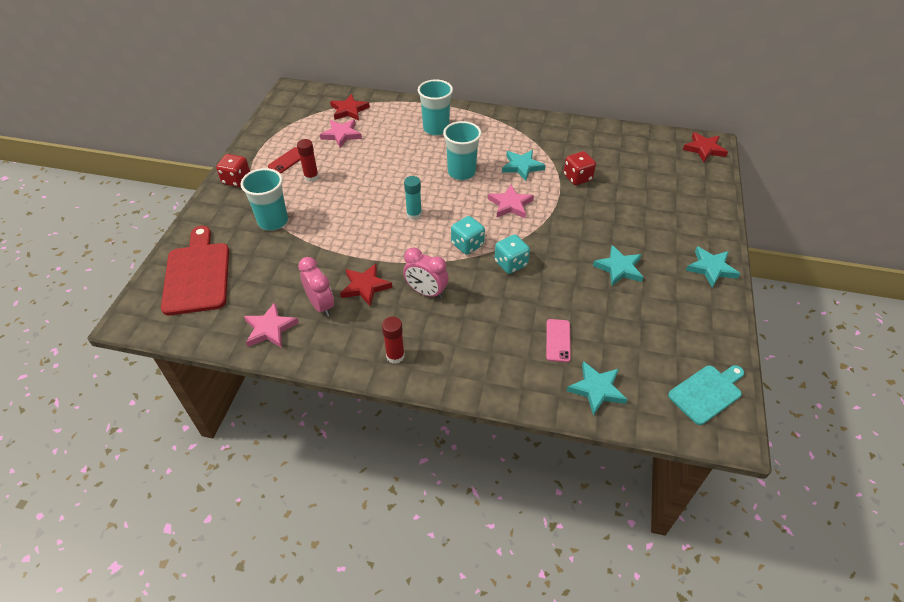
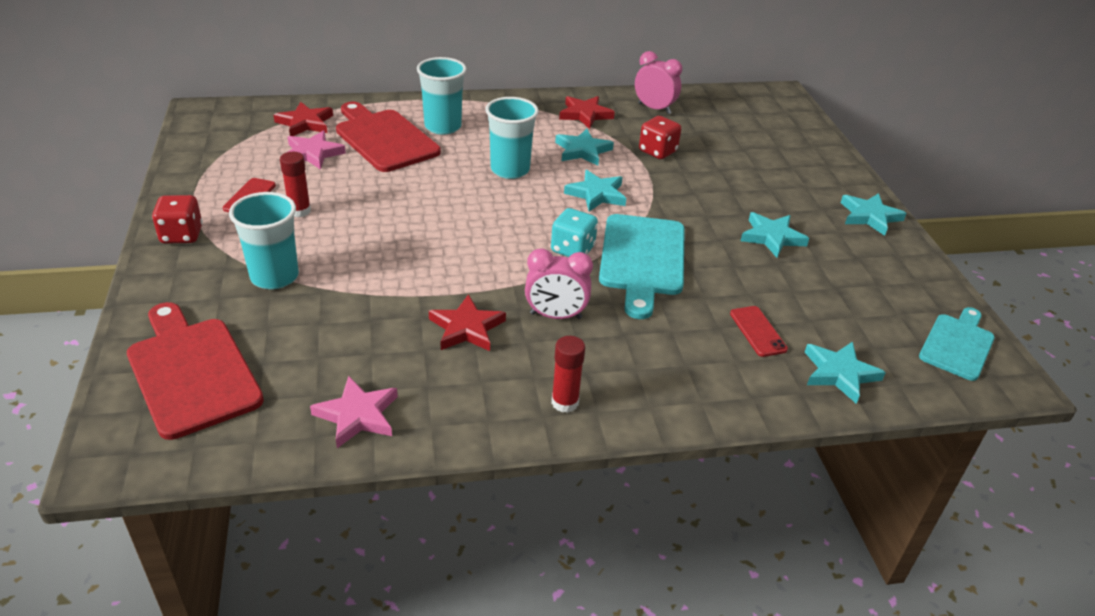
camera: 25 degrees left, 10 degrees down
pink clock [298,257,334,317] -> pink clock moved to [635,51,682,114]
turquoise glue stick [404,176,422,220] -> none
pink star [488,184,534,218] -> turquoise star [564,170,626,212]
turquoise dice [494,234,530,274] -> turquoise cutting board [599,214,685,319]
pink phone [546,319,571,362] -> red phone [730,306,788,357]
red star [683,132,728,162] -> red star moved to [559,96,615,129]
none -> red cutting board [336,102,441,172]

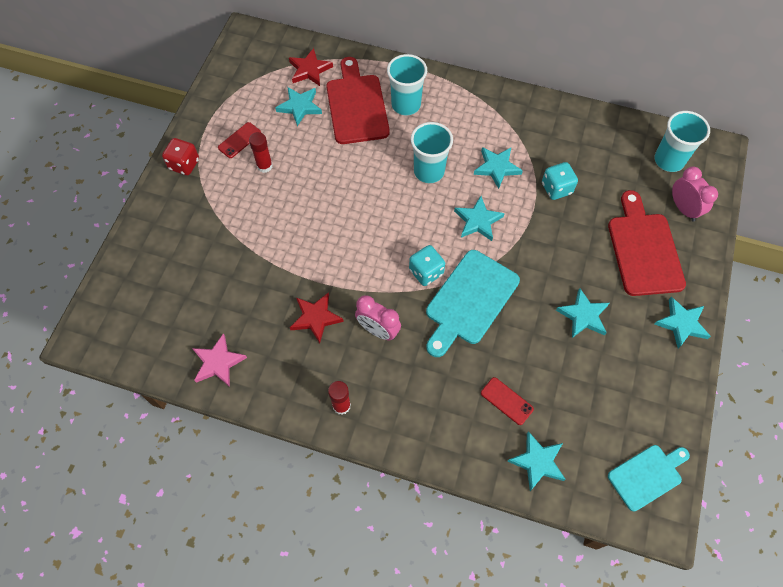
camera: 30 degrees right, 25 degrees up
red cutting board [127,302,264,440] -> red cutting board moved to [608,190,686,296]
turquoise cup [229,192,299,289] -> turquoise cup moved to [654,111,710,172]
pink star [288,131,346,170] -> turquoise star [275,87,322,126]
red star [559,96,615,129] -> none
pink clock [635,51,682,114] -> pink clock moved to [672,167,718,222]
red dice [639,116,681,159] -> turquoise dice [542,162,578,200]
red phone [730,306,788,357] -> red phone turned 60 degrees counterclockwise [481,377,534,425]

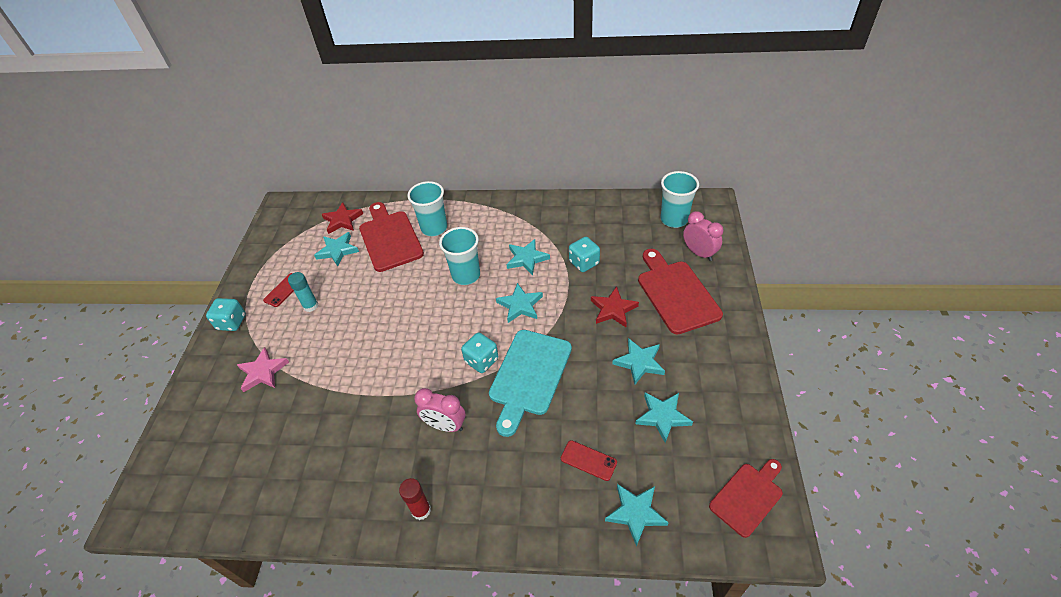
camera: 10 degrees left, 15 degrees down
red dice [162,138,199,175] -> turquoise dice [206,298,246,331]
pink star [192,333,247,387] -> pink star moved to [237,347,289,392]
red glue stick [249,132,273,173] -> turquoise glue stick [288,272,319,312]
red star [290,292,344,343] -> red star moved to [591,286,639,327]
turquoise cutting board [608,445,690,511] -> red cutting board [709,459,783,538]
turquoise star [655,297,711,349] -> turquoise star moved to [635,392,693,443]

